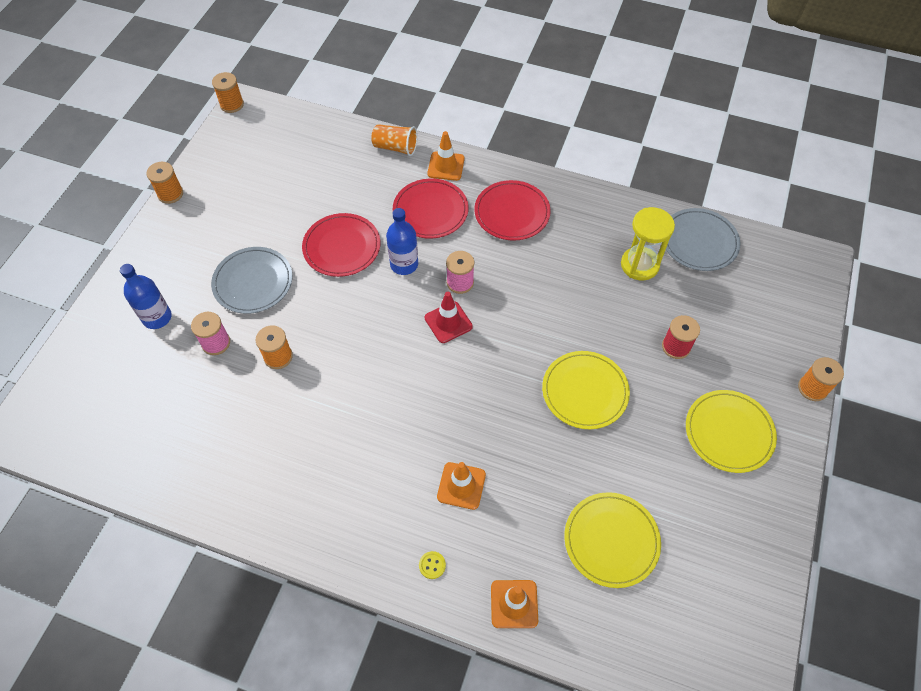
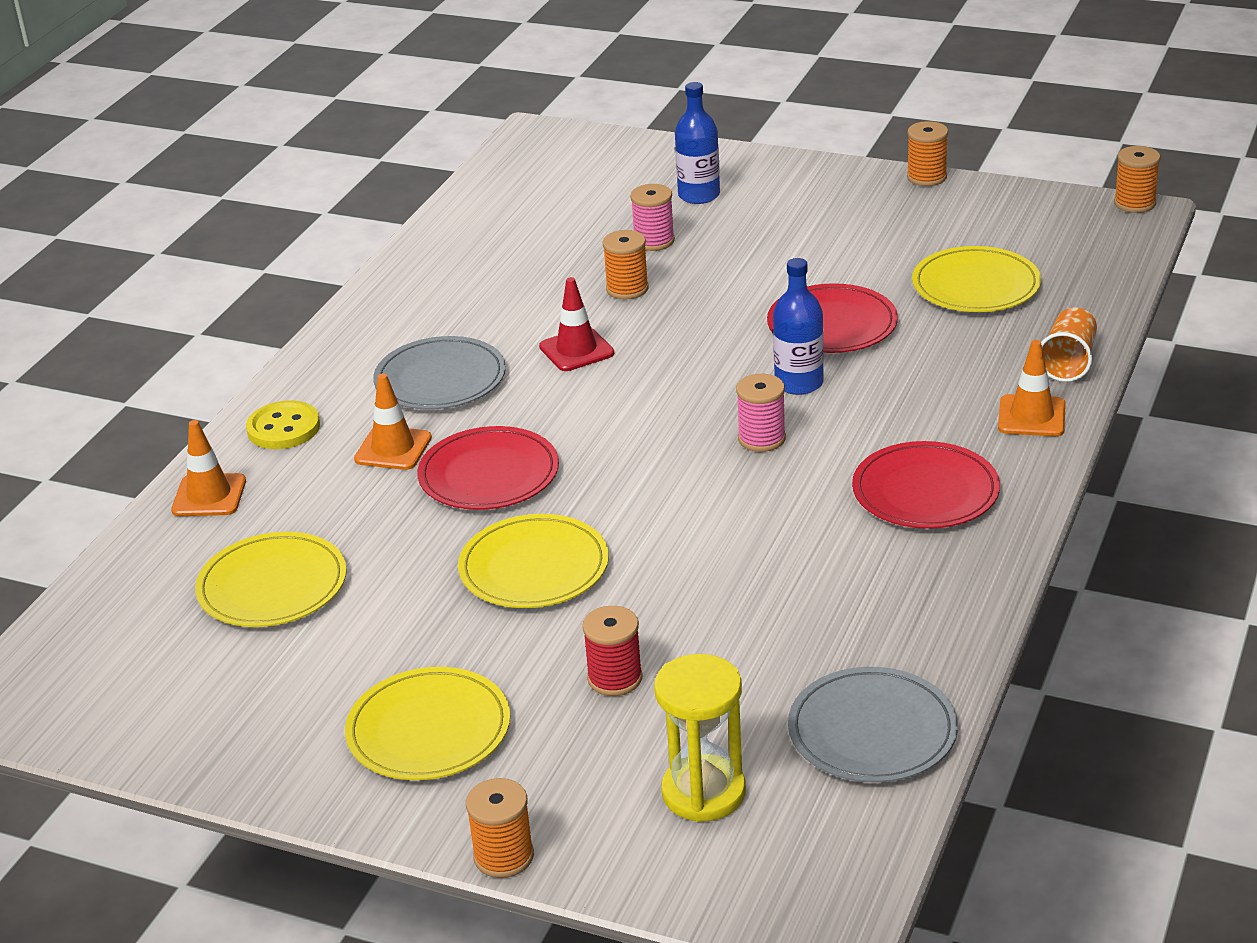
camera: 95 degrees right, 25 degrees down
grey plate [211,247,293,314] -> grey plate moved to [373,336,506,410]
red plate [393,179,468,238] -> red plate moved to [417,426,559,510]
yellow button [419,551,446,579] -> yellow button [246,400,320,449], size x1.94
red traffic cone [425,292,473,343] -> red traffic cone moved to [539,277,614,371]
yellow hourglass [621,207,675,280] -> yellow hourglass moved to [654,654,746,822]
none -> yellow plate [912,246,1041,312]

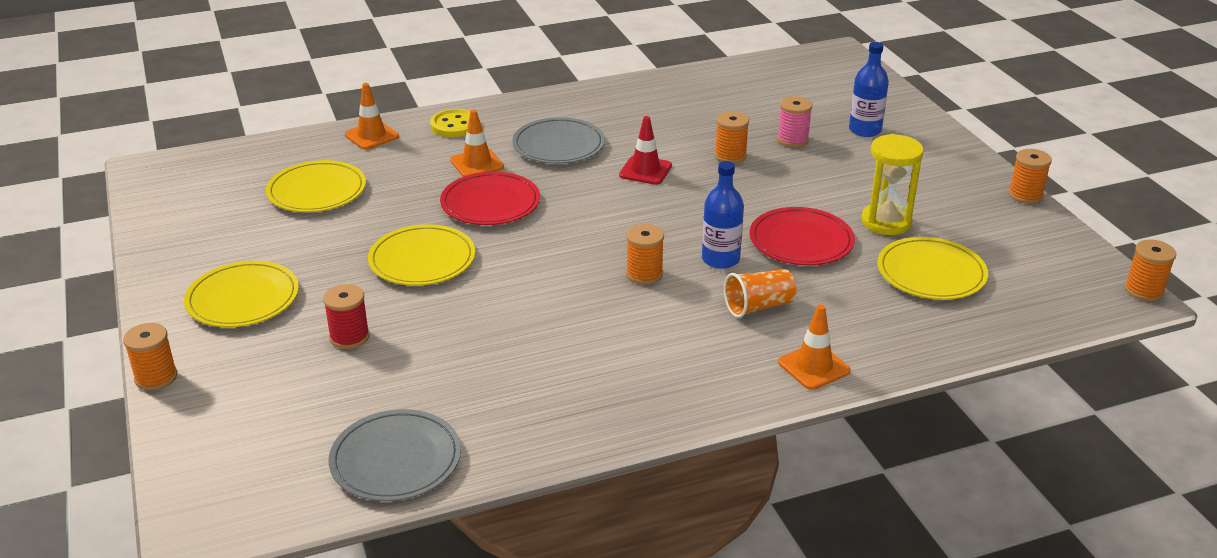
camera: 45 degrees right, 0 degrees up
yellow hourglass [654,654,746,822] -> yellow hourglass moved to [861,134,924,235]
pink spool [736,374,786,452] -> orange spool [626,224,664,285]
red plate [852,441,1000,529] -> none
orange cup [1041,307,1097,382] -> orange cup moved to [724,269,797,318]

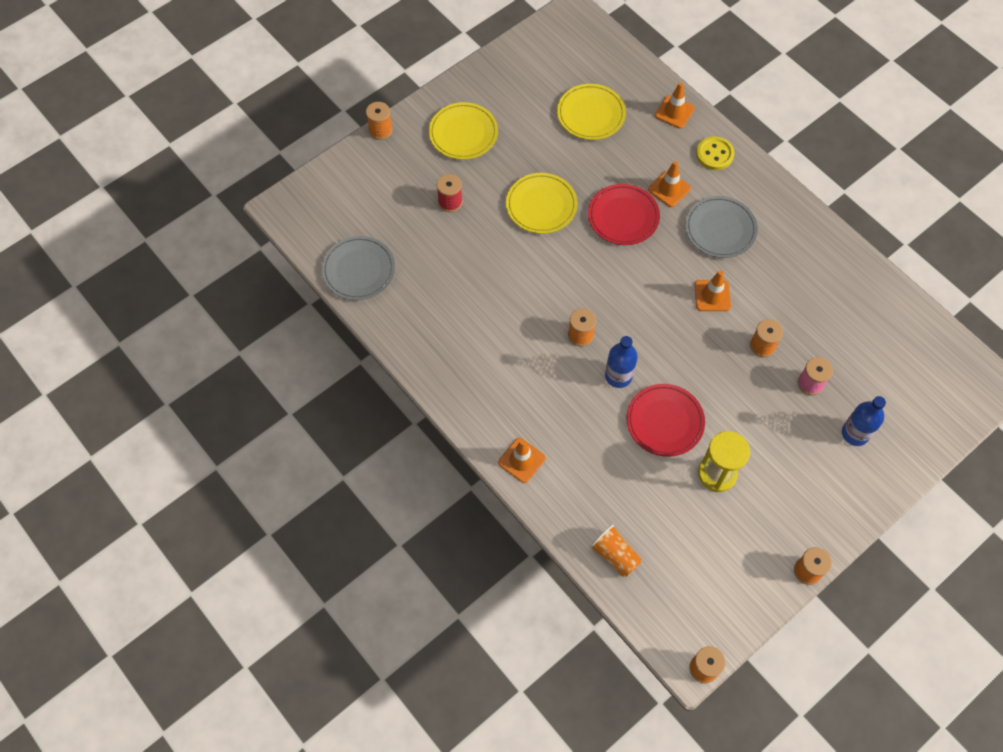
camera: 70 degrees right, 30 degrees up
red traffic cone [619,116,672,185] -> orange traffic cone [694,271,731,311]
orange cup [724,269,797,318] -> orange cup moved to [590,525,641,577]
yellow plate [877,237,988,300] -> none

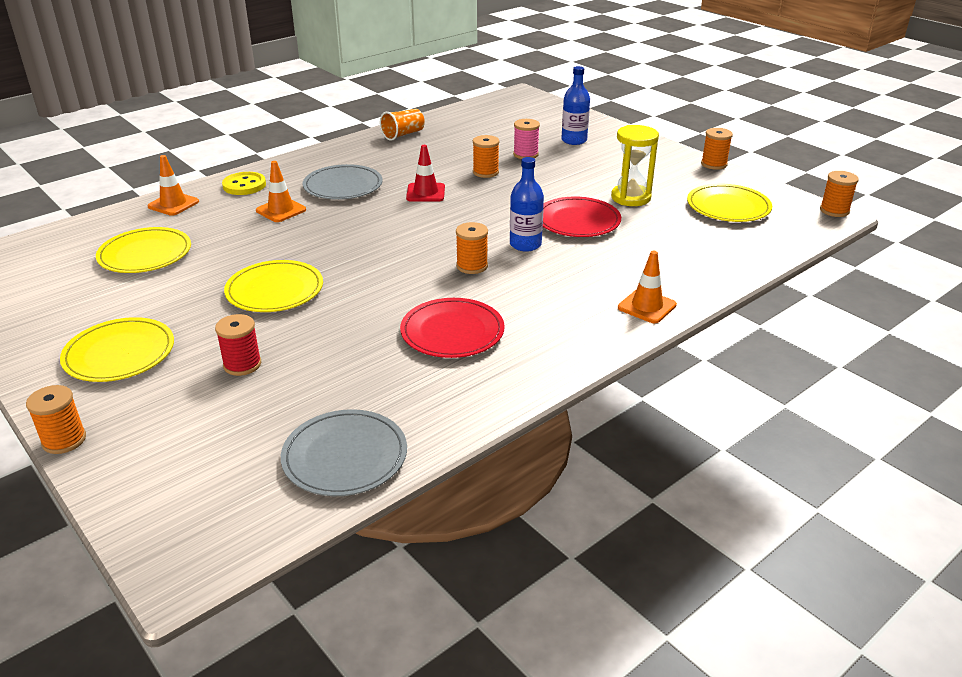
camera: 90 degrees left, 30 degrees down
red plate [588,184,660,245] -> red plate moved to [400,298,505,358]
orange cup [590,525,641,577] -> orange cup moved to [380,109,425,141]
orange traffic cone [694,271,731,311] -> red traffic cone [406,145,445,202]
none -> yellow plate [687,184,772,222]

